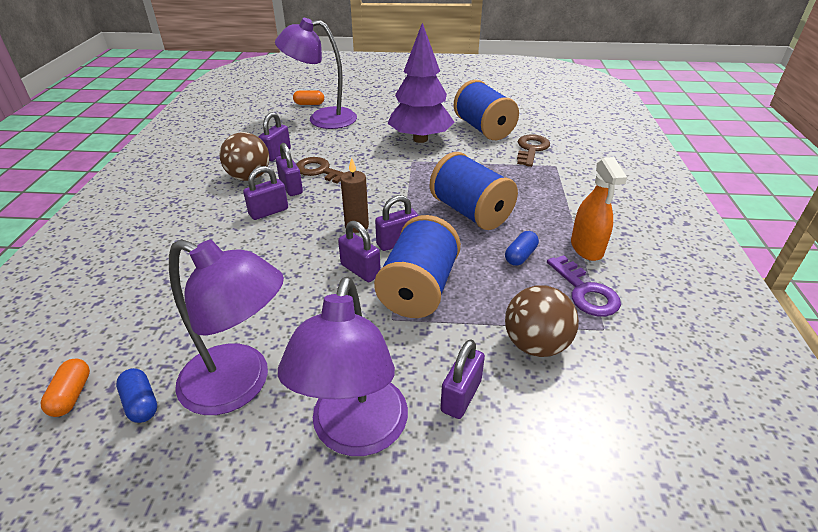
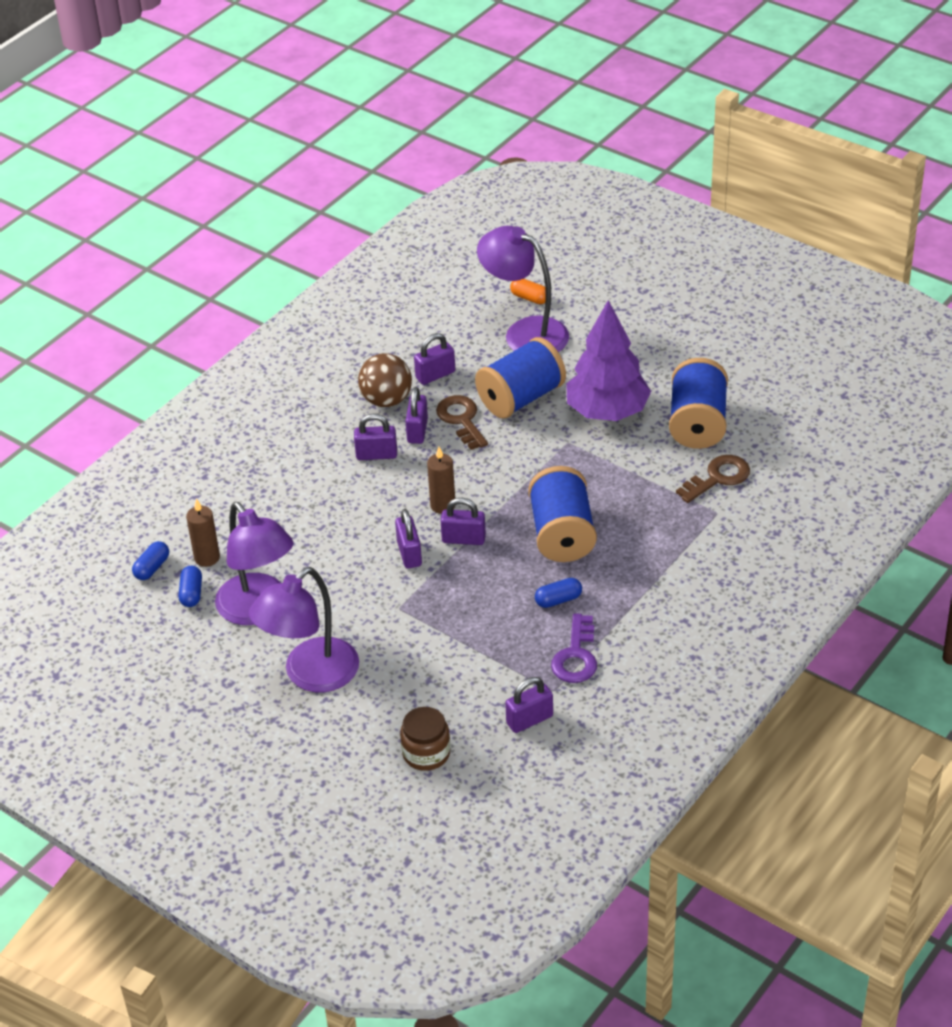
camera: 35 degrees right, 5 degrees up
orange capsule [41,359,90,417] -> blue capsule [132,541,169,580]
blue spool [374,215,461,318] -> blue spool moved to [475,337,566,419]
purple padlock [440,339,485,419] -> purple padlock moved to [505,677,553,733]
brown ball [505,285,579,357] -> none
orange spray bottle [571,157,627,261] -> none
none -> brown candle [186,499,220,567]
none -> brown jar [400,707,450,771]

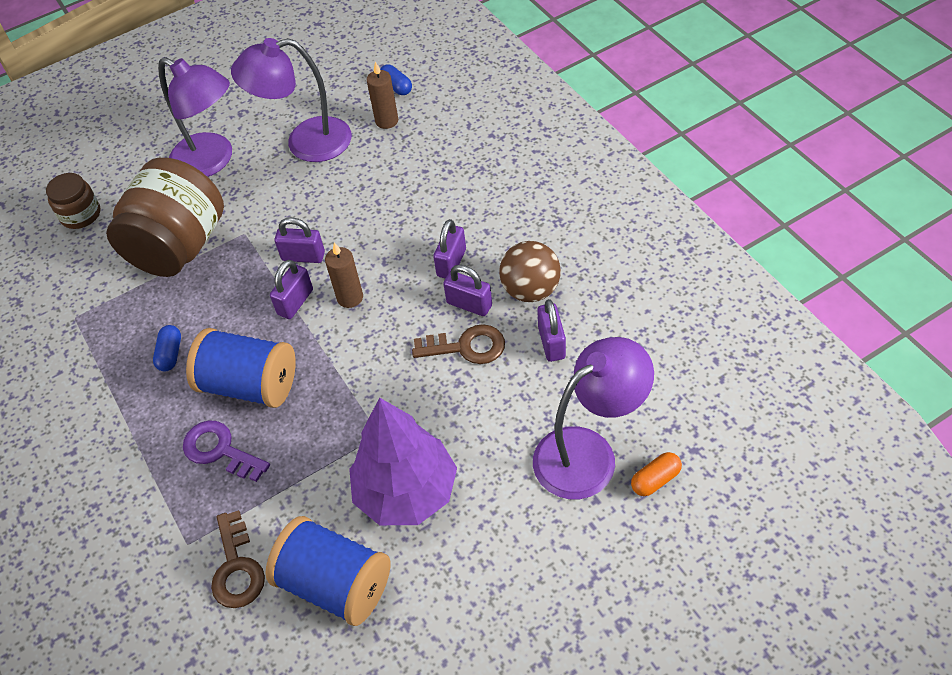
camera: 115 degrees right, 10 degrees up
blue capsule [179,566,202,607] -> none
purple lamp [249,567,359,692] -> purple lamp turned 150 degrees clockwise [158,57,232,177]
blue spool [475,337,566,419] -> none
purple padlock [505,677,553,733] -> none
purple key [551,613,597,683] -> purple key moved to [183,420,270,482]
none -> brown jar [106,158,224,277]

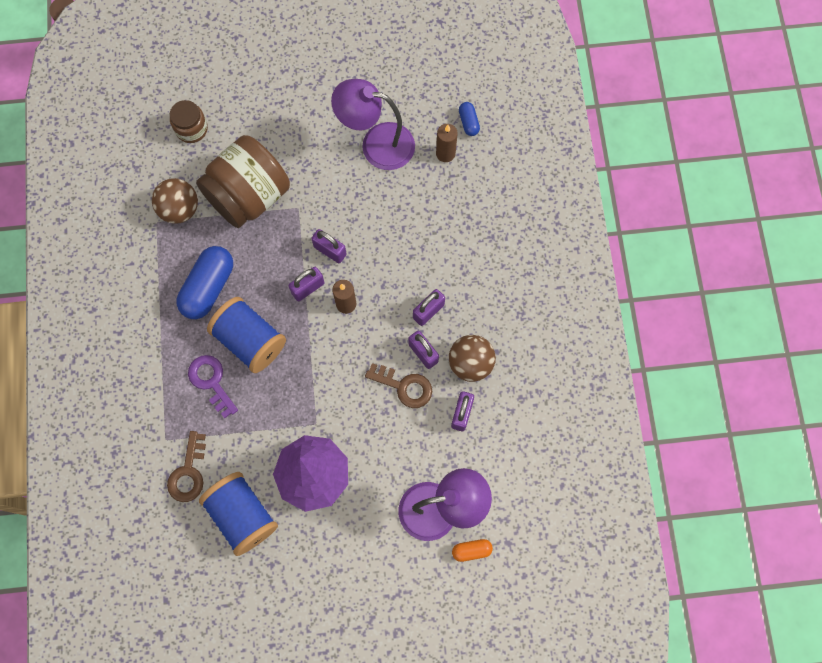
camera: 20 degrees right, 20 degrees up
blue capsule [153,325,181,372] -> blue capsule [176,246,233,319], size x2.07
purple lamp [158,57,232,177] -> none
none -> brown ball [152,178,198,224]

